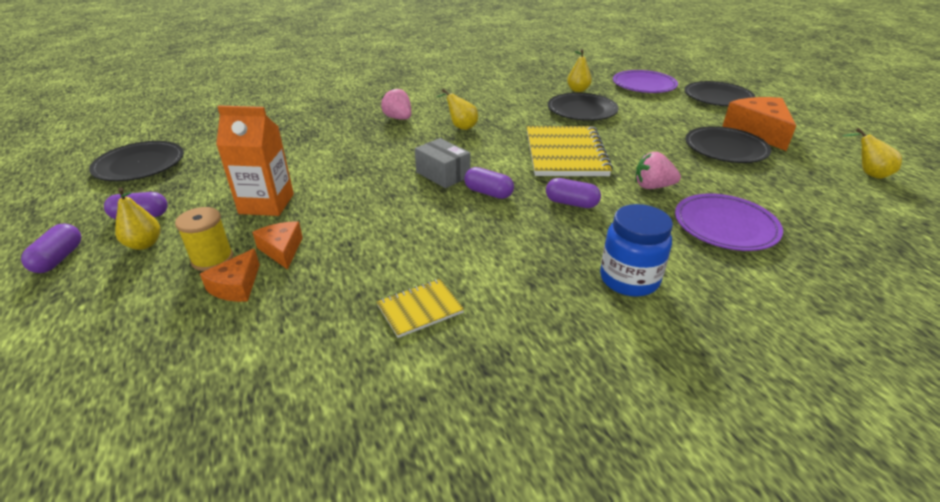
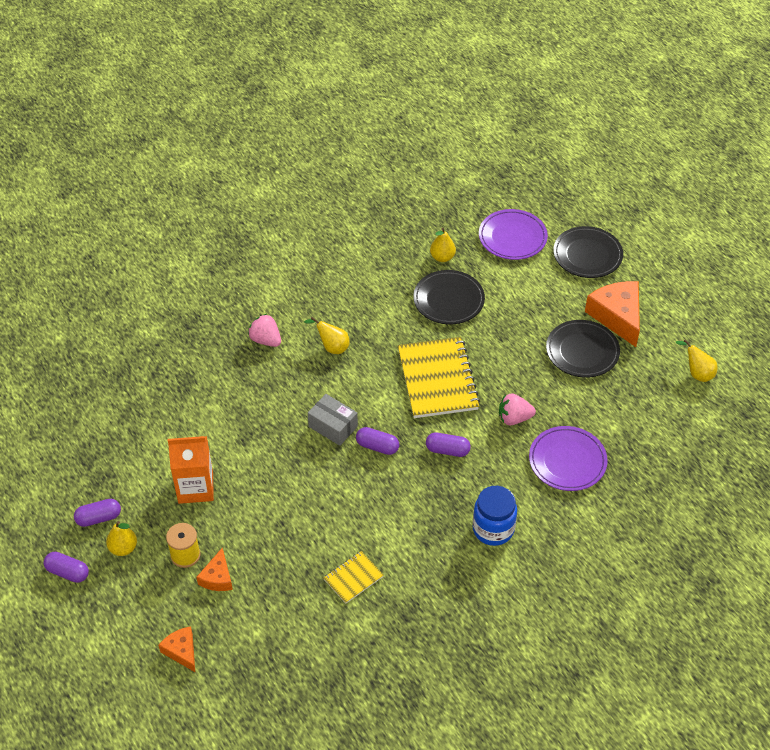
camera: 10 degrees left, 15 degrees up
purple capsule [21,223,81,273] -> purple capsule turned 60 degrees counterclockwise [44,552,89,583]
black plate [89,141,184,181] -> none
orange cheese [252,221,303,270] -> orange cheese moved to [158,626,195,672]

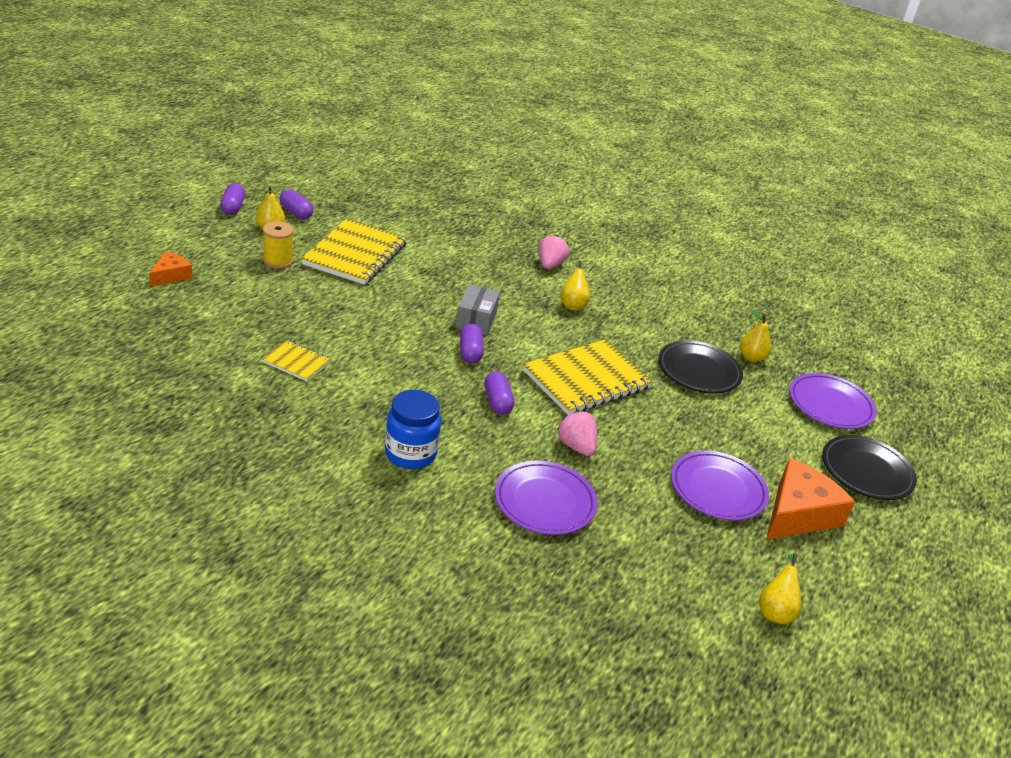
camera: 60 degrees right, 15 degrees down
orange carton [168,436,214,504] -> yellow notebook [301,218,407,285]
orange cheese [196,547,233,591] -> none
black plate [546,320,620,378] -> purple plate [671,451,769,521]

